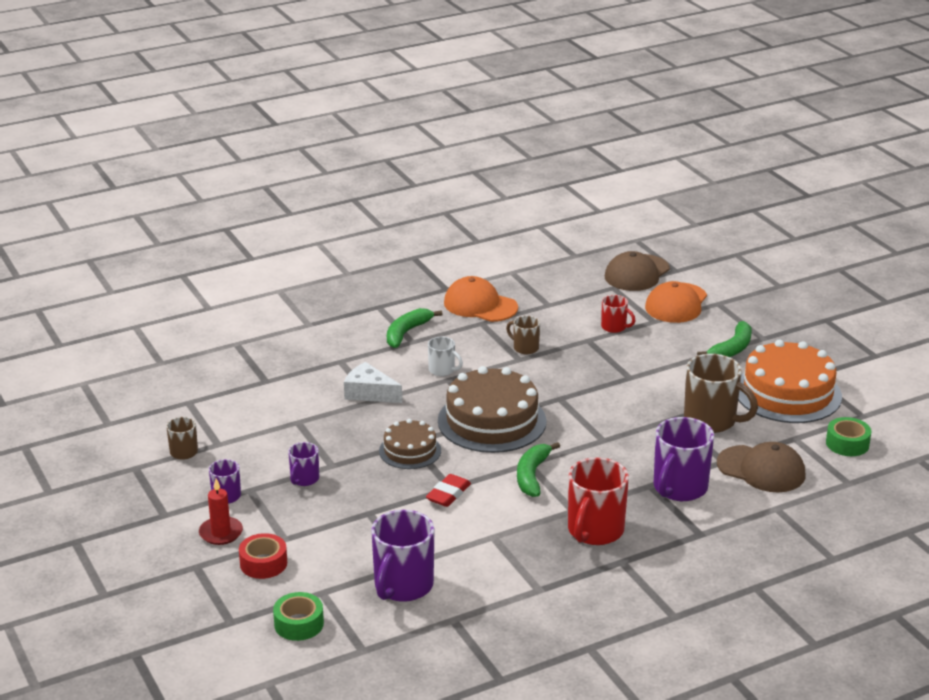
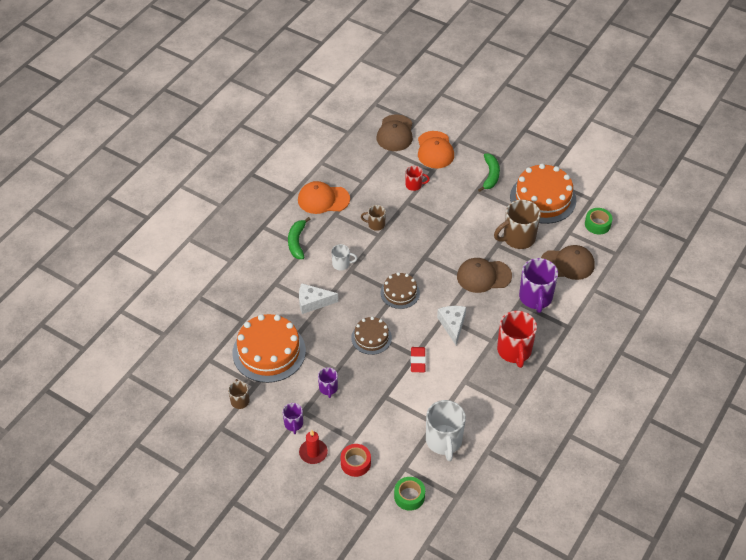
camera: 30 degrees left, 20 degrees up
purple mug [371,510,435,602] -> white mug [426,400,466,461]
brown cake [438,366,546,453] -> brown cake [381,272,420,309], size x0.56
green banana [517,442,560,497] -> white cheese [437,306,466,345]
brown mug [684,354,758,433] -> brown mug turned 150 degrees clockwise [494,200,541,249]
none -> orange cake [233,314,306,383]
none -> brown cap [457,258,512,293]

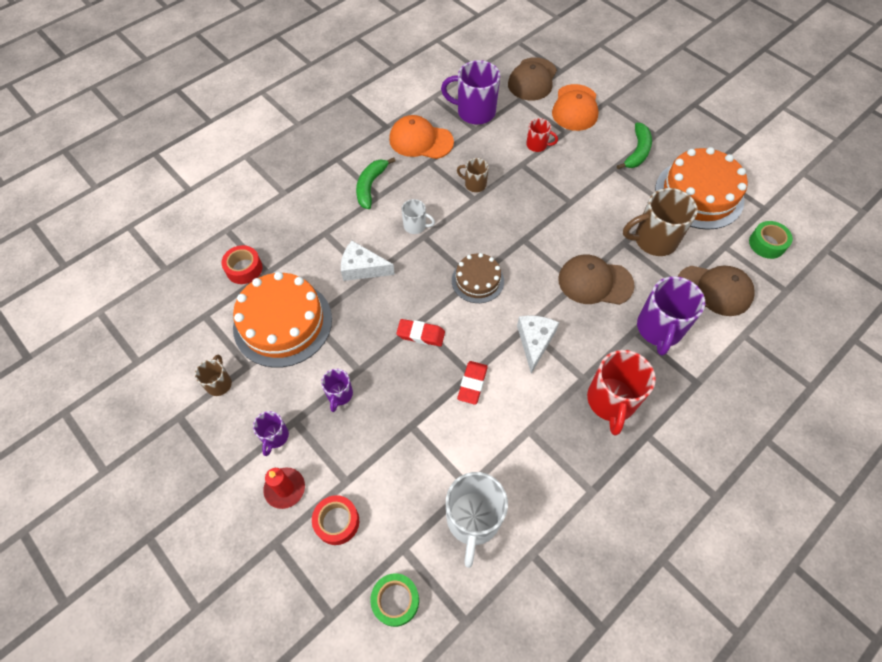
camera: 15 degrees right, 10 degrees up
brown cake [351,317,392,355] -> red eraser [396,319,445,346]
none -> red tape [221,245,263,284]
none -> purple mug [441,60,500,125]

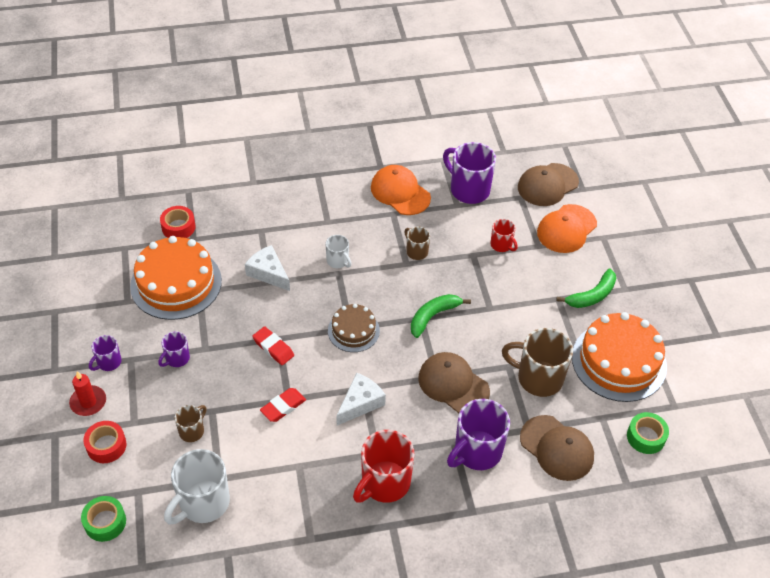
camera: 30 degrees right, 10 degrees down
brown mug [195,354,232,396] -> brown mug moved to [175,405,207,442]
green banana [356,157,395,209] -> green banana moved to [411,294,471,338]

